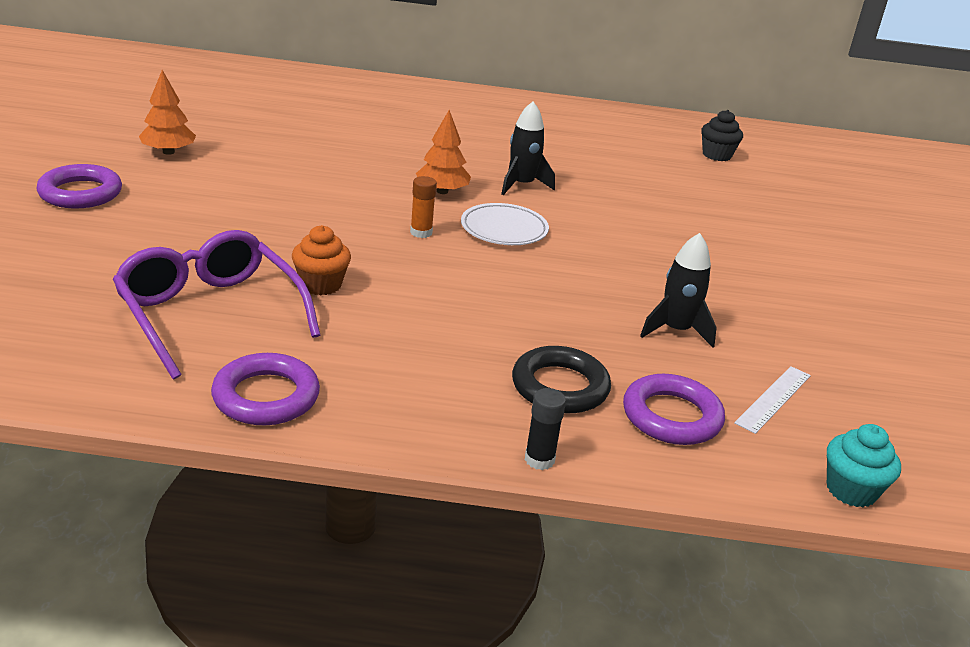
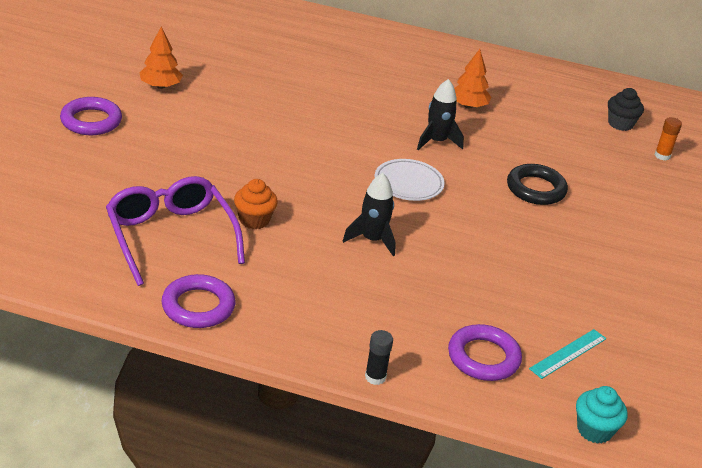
camera: 10 degrees right, 5 degrees up
orange glue stick [410,176,437,238] -> orange glue stick moved to [655,117,682,161]
orange tree [416,110,471,194] -> orange tree moved to [454,49,491,108]
black ring [512,346,611,413] -> black ring moved to [507,164,568,205]
black rocket [640,233,717,348] -> black rocket moved to [343,173,396,256]
white ruler [734,366,811,434] -> turquoise ruler [529,329,607,379]

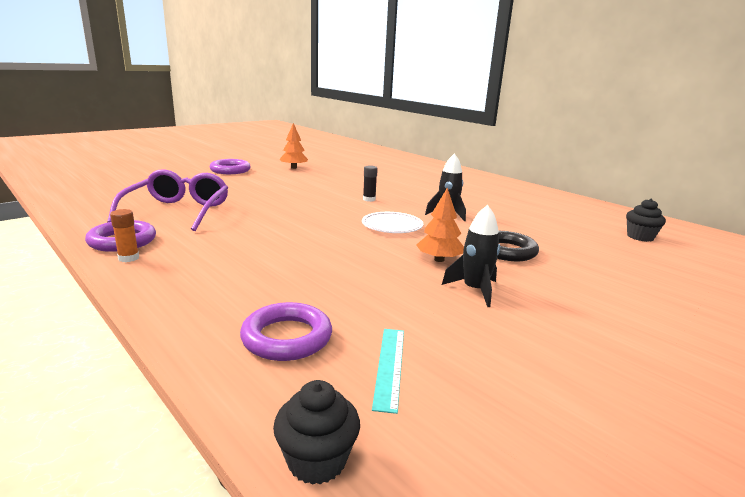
camera: 35 degrees right, 15 degrees down
orange cupcake [234,179,278,229] -> none
black rocket [343,173,396,256] -> black rocket moved to [442,205,500,307]
black glue stick [365,330,393,385] -> black glue stick moved to [363,166,378,202]
orange tree [454,49,491,108] -> orange tree moved to [417,187,464,262]
turquoise ruler [529,329,607,379] -> turquoise ruler turned 75 degrees counterclockwise [372,329,404,414]
turquoise cupcake [576,386,628,444] -> black cupcake [273,380,360,485]
orange glue stick [655,117,682,161] -> orange glue stick moved to [110,209,139,262]

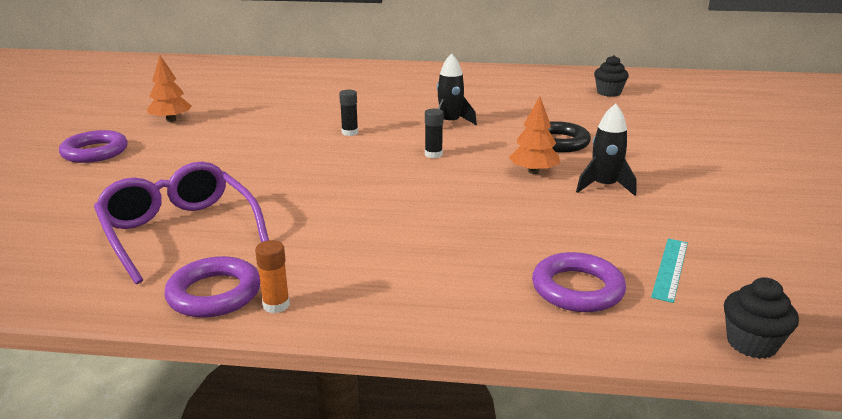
camera: 40 degrees left, 5 degrees up
white plate [362,212,423,233] -> black glue stick [425,108,444,158]
turquoise ruler [372,329,404,414] -> turquoise ruler turned 60 degrees clockwise [651,238,688,303]

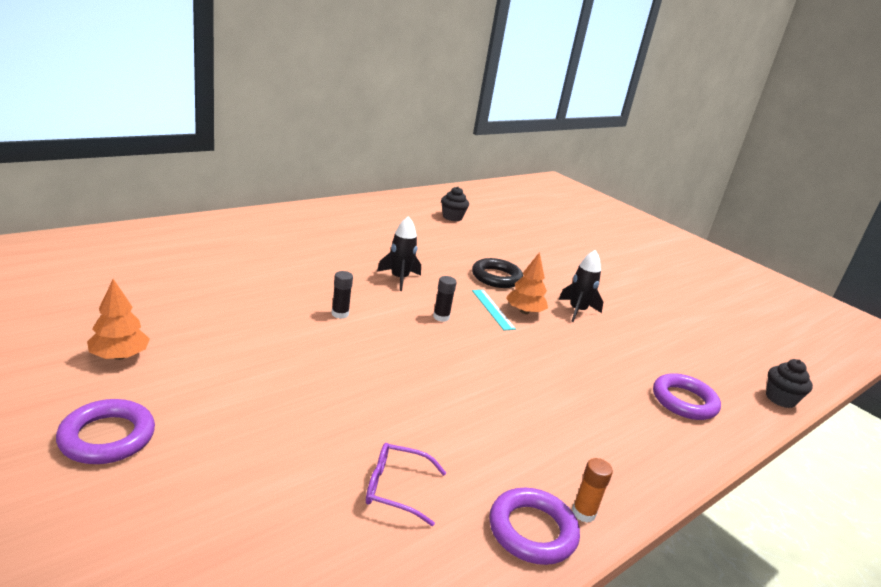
camera: 50 degrees left, 0 degrees up
purple glasses [94,162,269,284] -> purple glasses [366,443,446,526], size x0.53
turquoise ruler [651,238,688,303] -> turquoise ruler moved to [472,290,516,330]

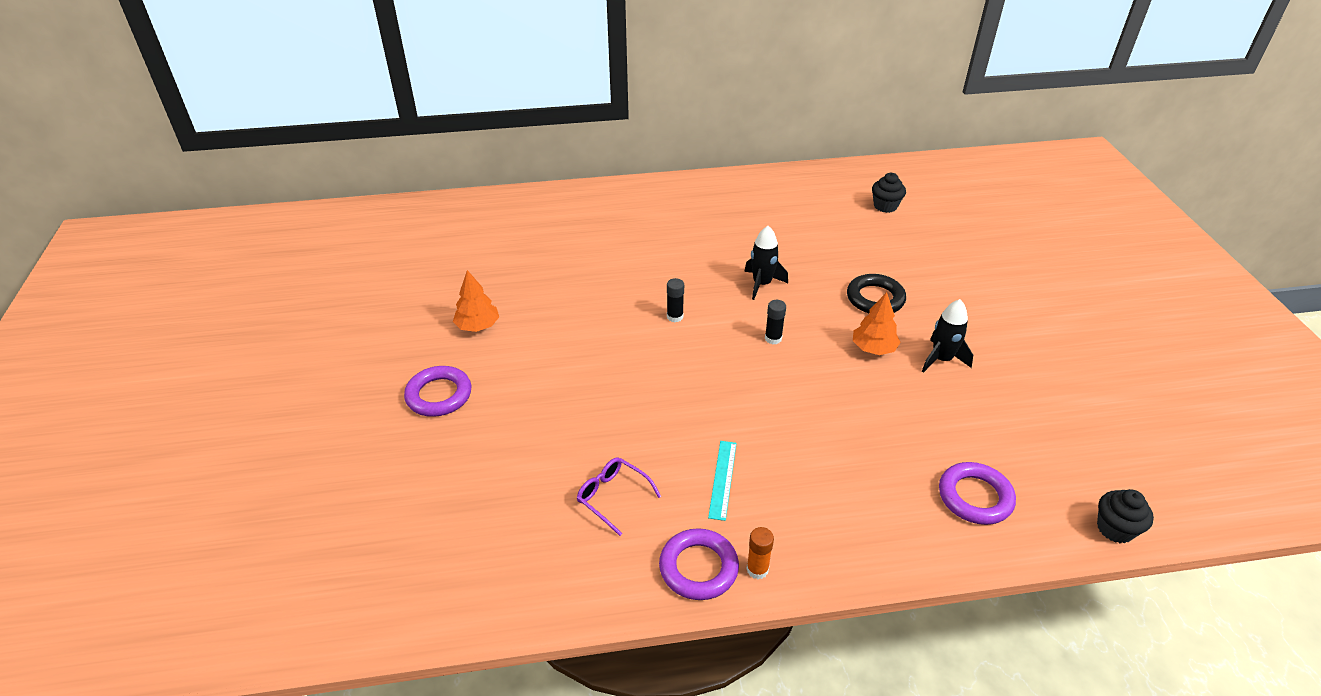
camera: 35 degrees right, 15 degrees up
turquoise ruler [472,290,516,330] -> turquoise ruler moved to [708,441,737,521]

